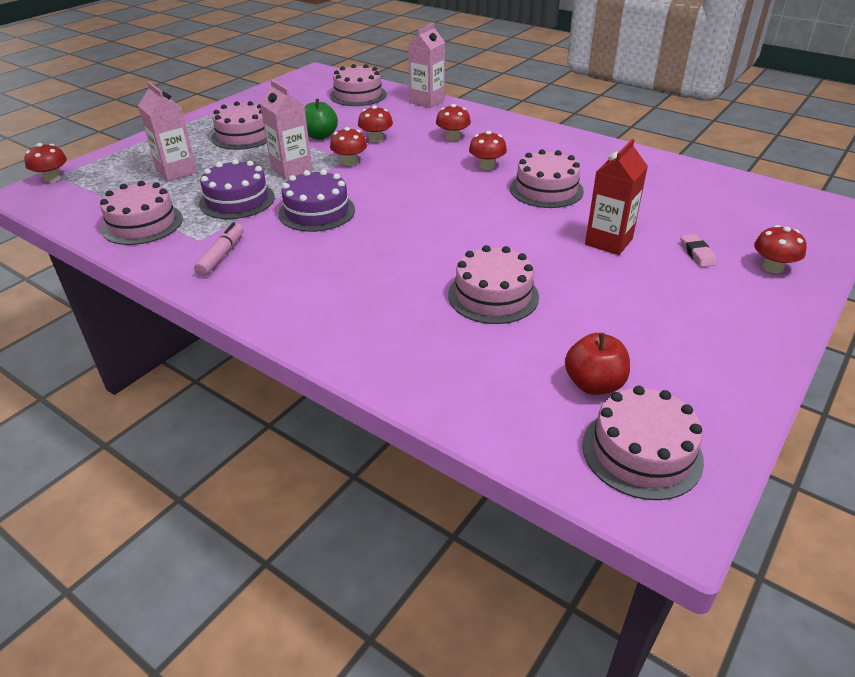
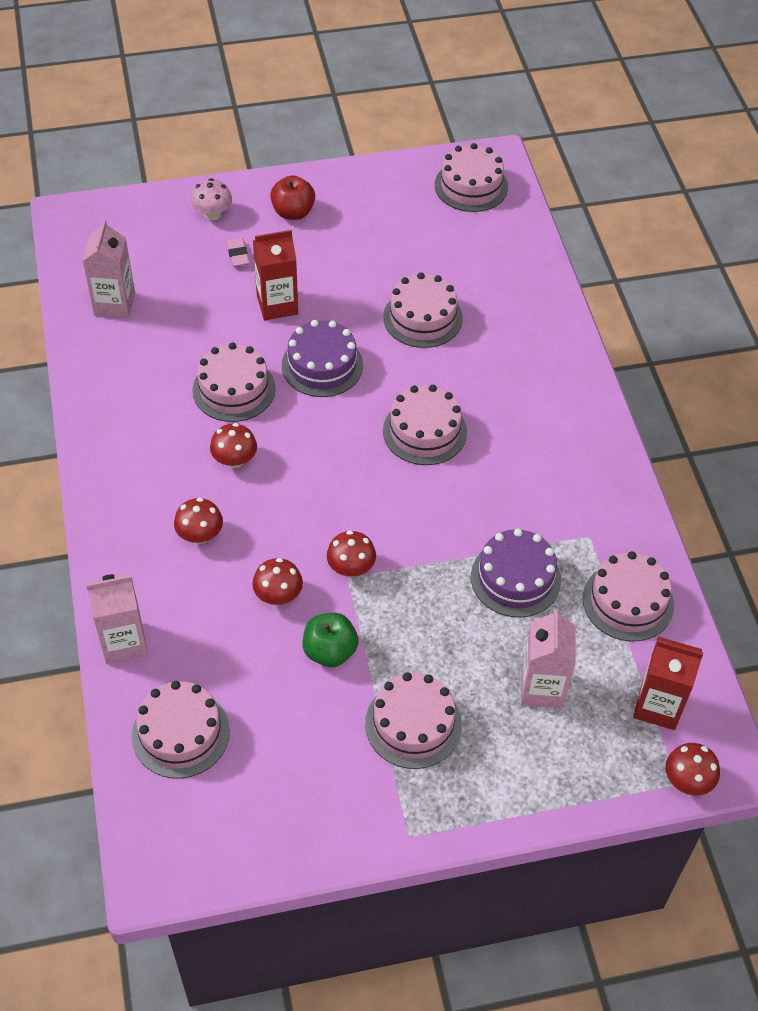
camera: 140 degrees left, 15 degrees up
pink marker [194,222,244,276] -> none
pink carton [260,80,313,180] -> pink carton moved to [83,220,135,318]
purple cake [279,170,355,232] -> purple cake moved to [282,320,363,397]
red apple [565,333,630,395] -> red apple moved to [270,175,315,220]
pink eraser [680,234,717,267] -> pink eraser turned 45 degrees counterclockwise [226,238,250,267]
red mushroom [754,225,807,273] -> pink mushroom [191,178,232,220]
none -> pink cake [383,385,467,465]
none -> red carton [633,636,703,730]

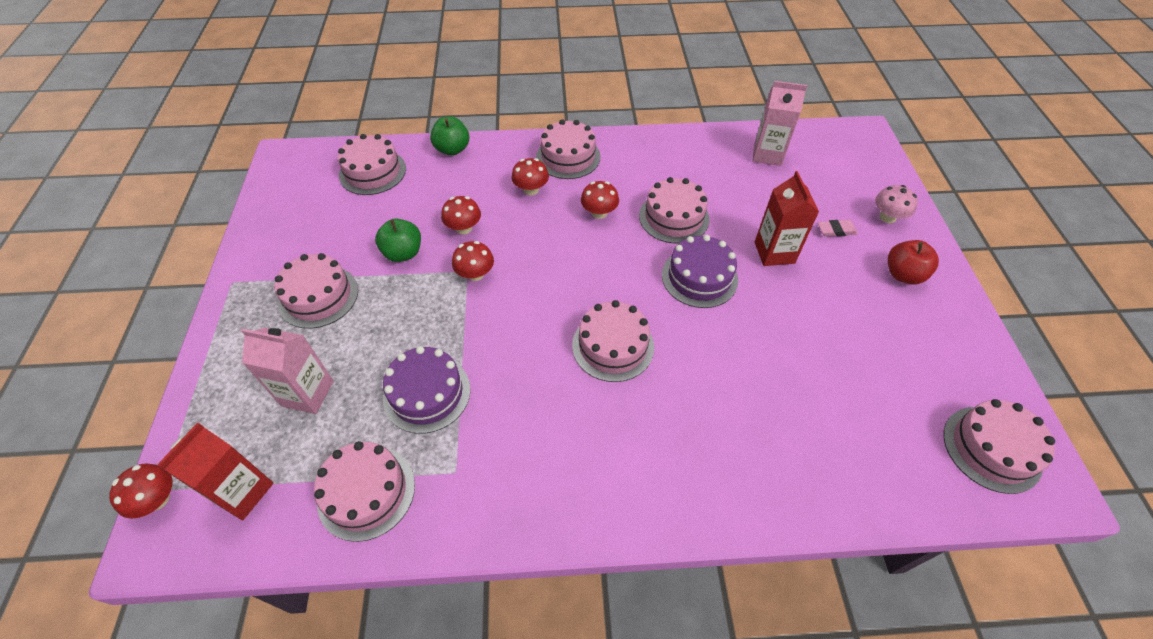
camera: 100 degrees right, 0 degrees up
pink carton [86,573,148,664] -> green apple [430,116,469,156]
pink cake [383,272,463,348] -> pink cake moved to [536,119,601,179]

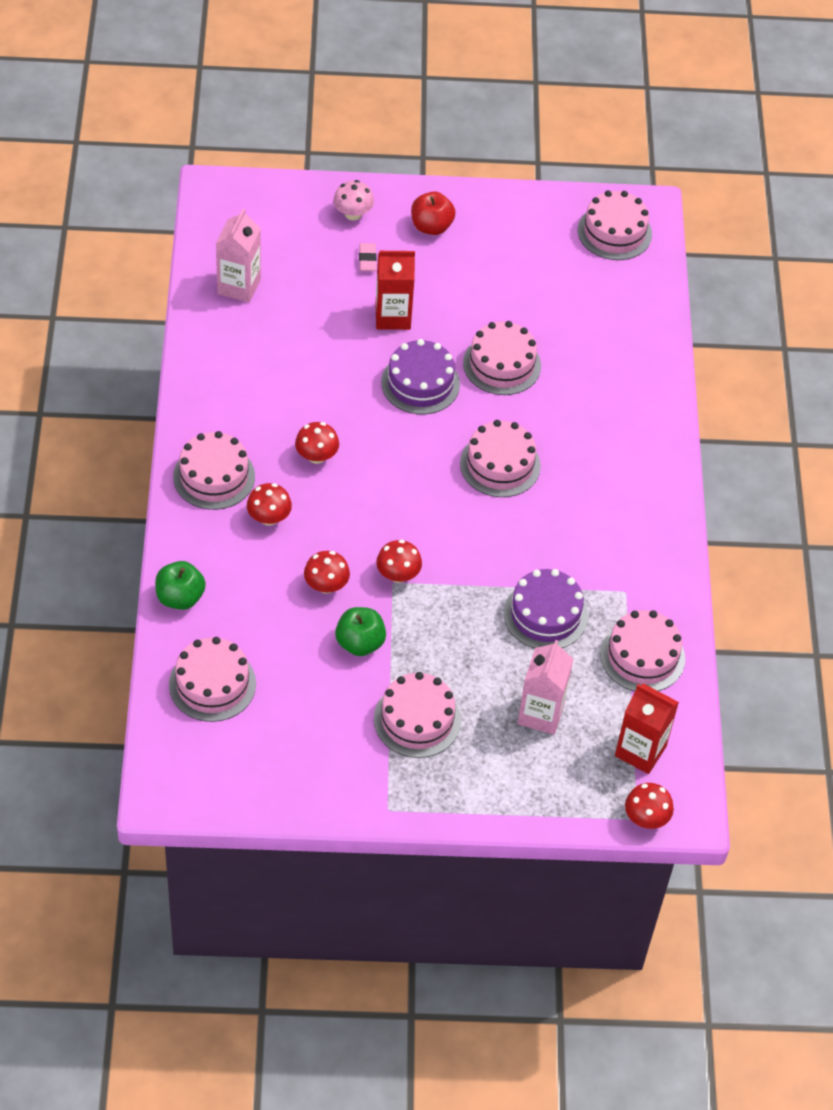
camera: 90 degrees left, 0 degrees up
pink cake [639,177,710,244] -> pink cake moved to [463,321,541,395]

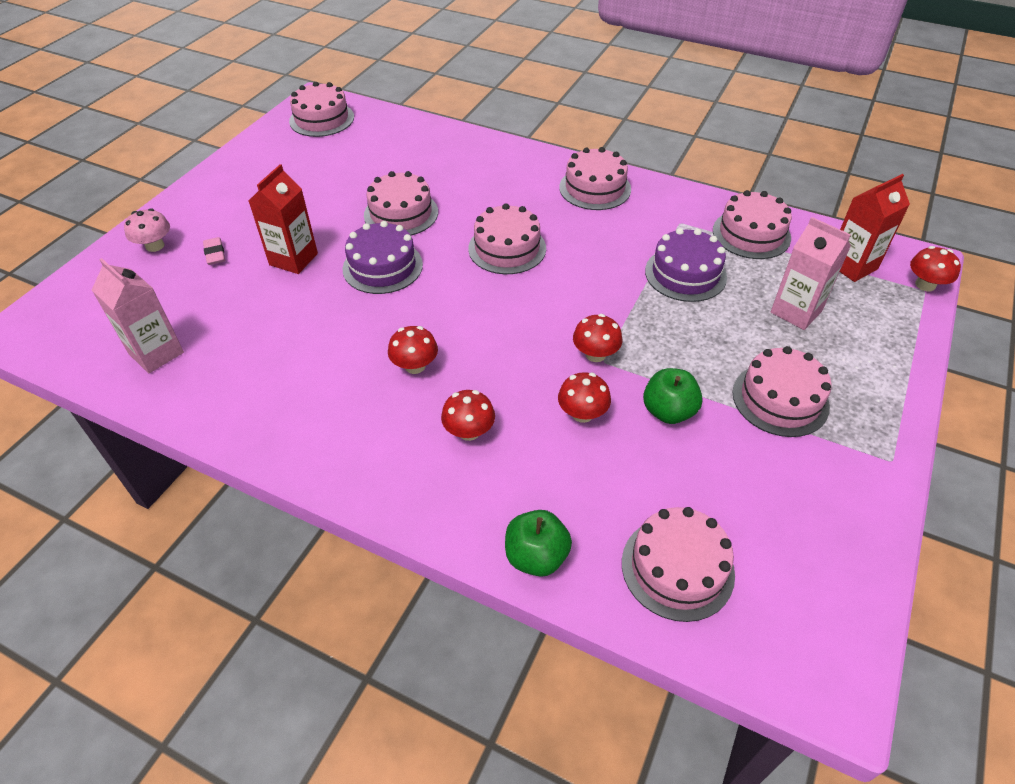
camera: 60 degrees left, 5 degrees down
pink cake [173,431,255,510] -> pink cake moved to [559,147,631,210]
pink eraser [359,243,377,271] -> pink eraser turned 45 degrees clockwise [203,237,225,265]
red apple [411,192,456,235] -> none

